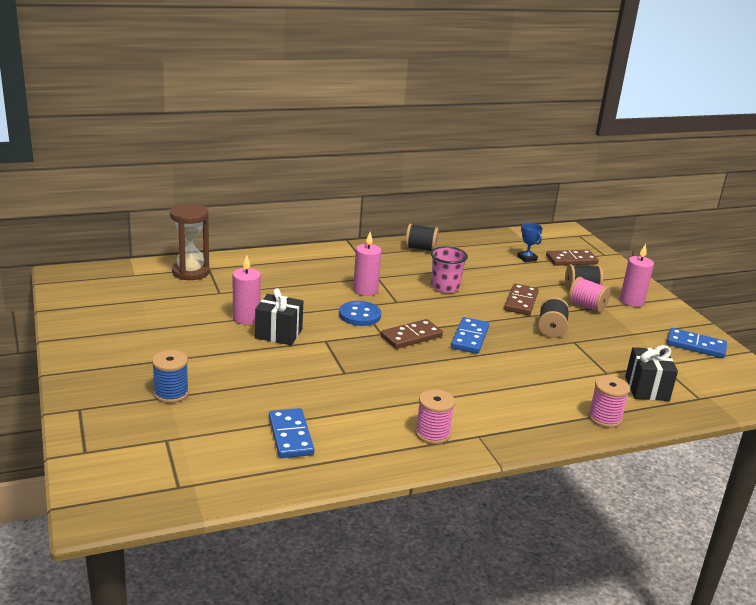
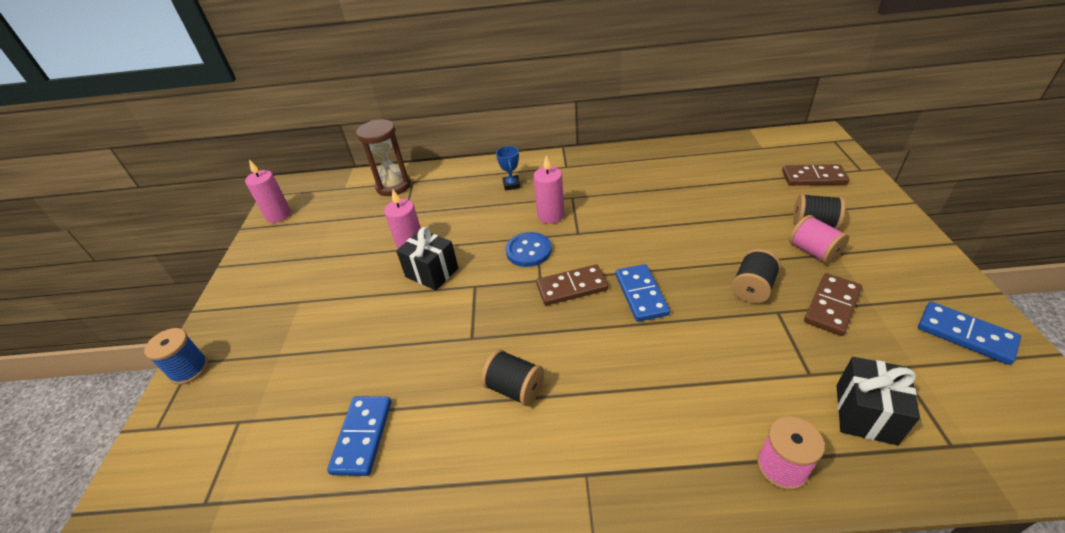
camera: 25 degrees right, 15 degrees up
blue spool [152,350,189,403] -> blue spool moved to [144,328,208,385]
black spool [405,224,439,251] -> black spool moved to [481,349,544,406]
pink spool [415,389,455,444] -> none
pink cup [431,246,468,293] -> none
blue domino [451,317,489,354] -> blue domino turned 45 degrees counterclockwise [616,264,670,322]
brown domino [504,283,539,315] -> brown domino moved to [804,273,862,336]
blue trophy [517,223,543,263] -> blue trophy moved to [496,146,521,191]
pink candle [620,244,654,307] -> pink candle moved to [245,160,291,223]

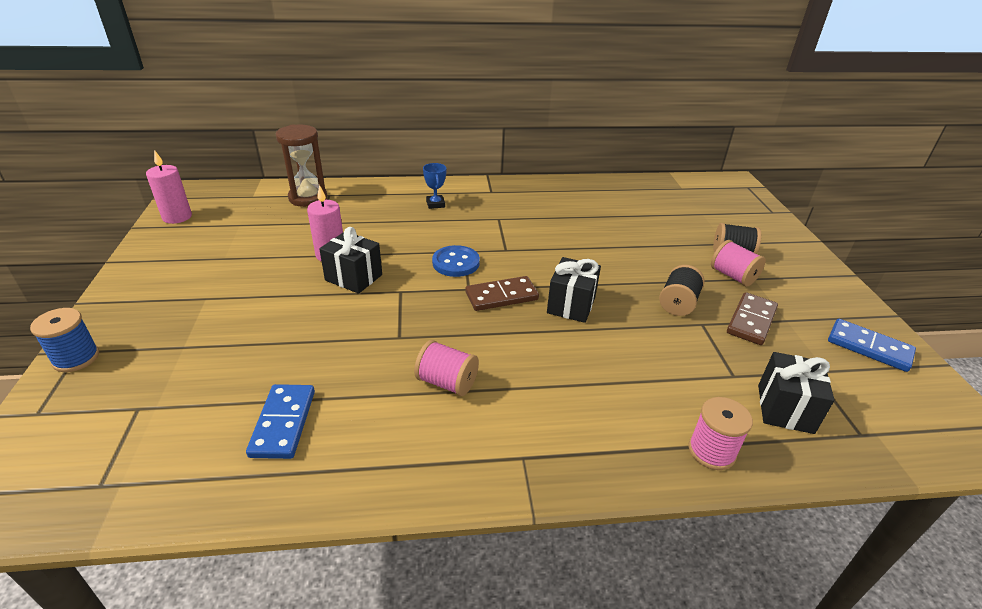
camera: 10 degrees left, 5 degrees down
black spool [481,349,544,406] -> pink spool [414,340,479,396]
pink candle [533,156,564,224] -> none
blue domino [616,264,670,322] -> black gift [547,257,601,323]
brown domino [782,164,850,186] -> none

